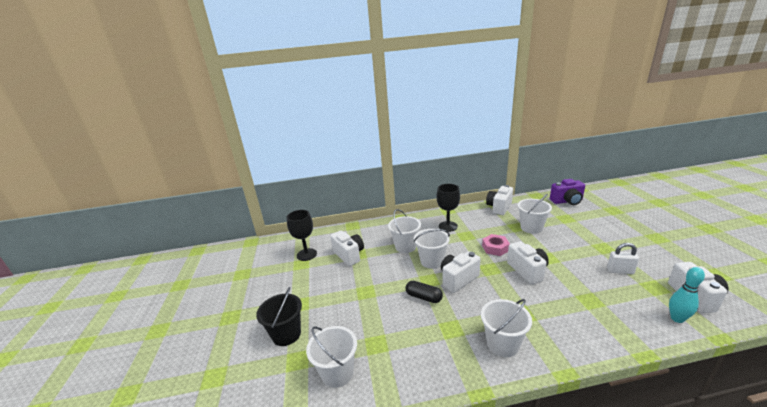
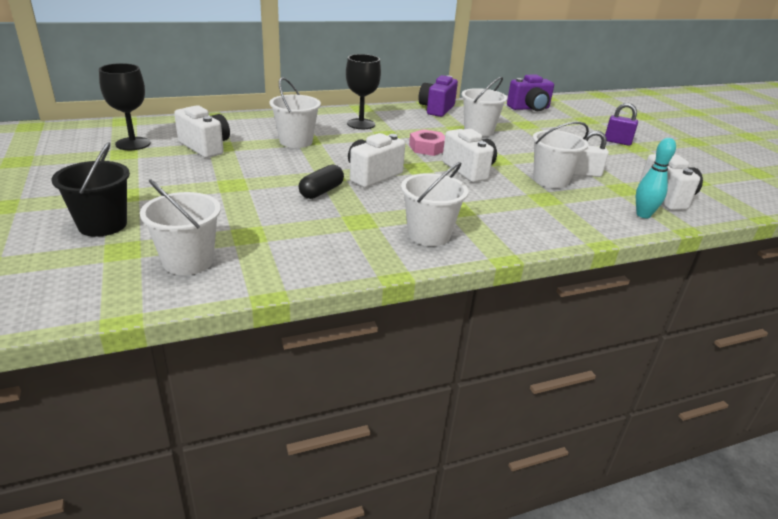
camera: 15 degrees left, 5 degrees up
black capsule [406,281,443,303] -> black capsule turned 75 degrees counterclockwise [299,165,344,199]
white bucket [414,229,450,269] -> white bucket moved to [533,121,589,188]
white camera [486,185,513,215] -> purple camera [419,75,458,117]
none -> purple padlock [605,103,638,146]

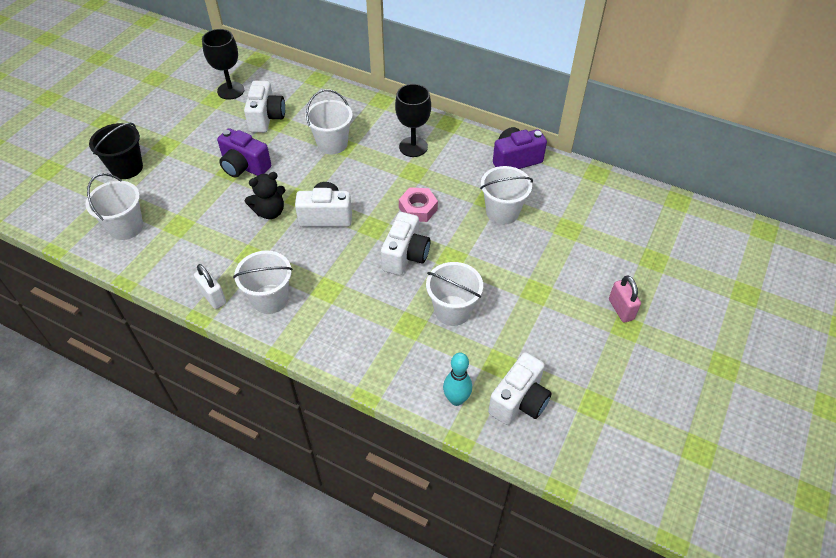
camera: 50 degrees right, 20 degrees up
black capsule [299,165,344,199] -> black teddy bear [245,172,285,219]
purple camera [507,74,554,111] -> purple camera moved to [217,128,271,177]
white padlock [573,130,609,177] -> white padlock moved to [194,264,226,309]
purple padlock [605,103,638,146] -> pink padlock [609,276,641,323]

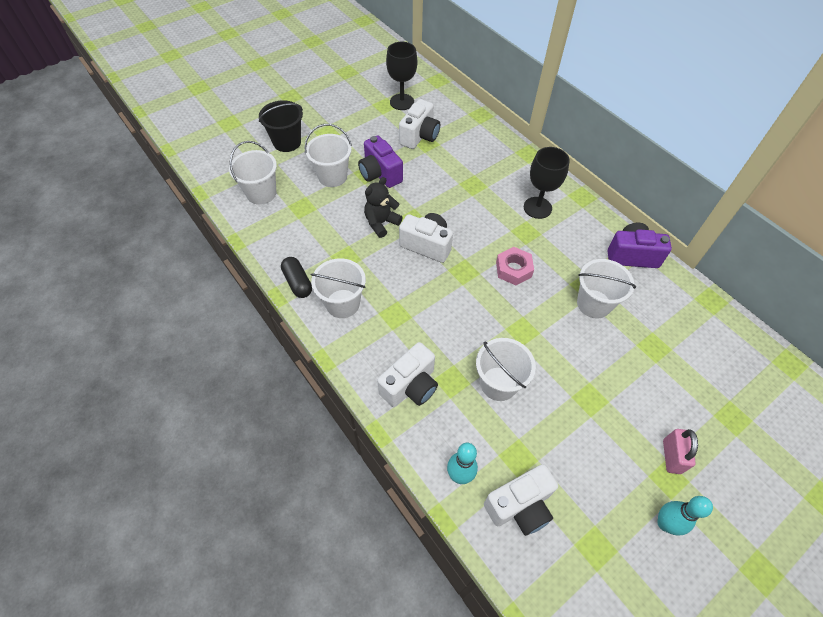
camera: 25 degrees right, 5 degrees up
white padlock [194,264,226,309] -> black capsule [281,257,312,298]
black teddy bear [245,172,285,219] -> black teddy bear turned 135 degrees clockwise [364,177,403,238]
white bucket [305,89,353,154] -> white bucket moved to [304,124,352,187]
white camera [381,212,430,275] -> white camera moved to [377,342,438,407]
none -> turquoise bowling pin [657,496,713,535]

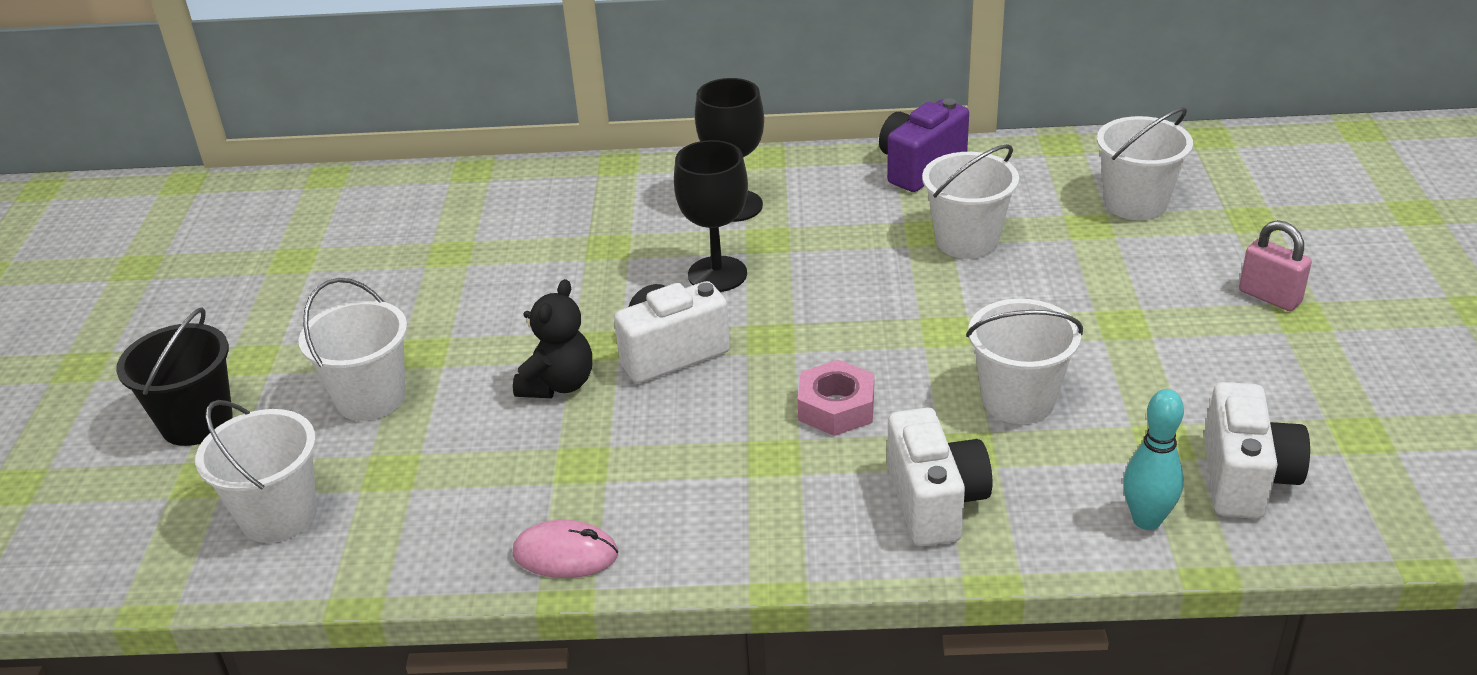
camera: 50 degrees left, 20 degrees down
black capsule [281,257,312,298] -> pink mouse [512,520,618,578]
white bucket [311,258,366,318] -> white bucket moved to [1097,107,1193,220]
purple camera [358,135,403,188] -> none
black teddy bear [364,177,403,238] -> black teddy bear turned 150 degrees counterclockwise [513,279,592,398]
black goblet [386,42,417,110] -> black goblet moved to [674,140,748,292]
white camera [399,99,440,149] -> none
pink nut [496,247,534,285] -> pink nut moved to [798,359,874,436]
turquoise bowling pin [657,496,713,535] -> none

